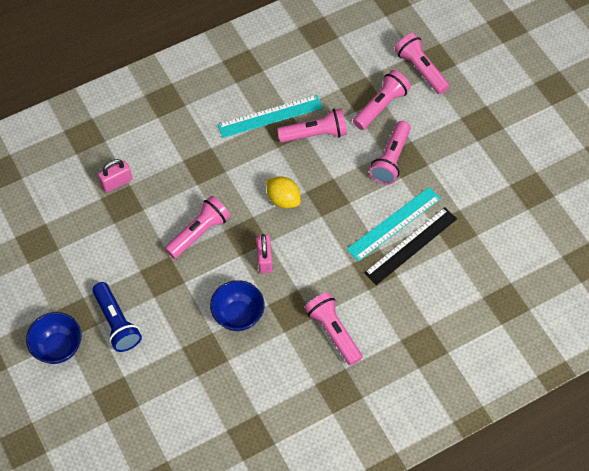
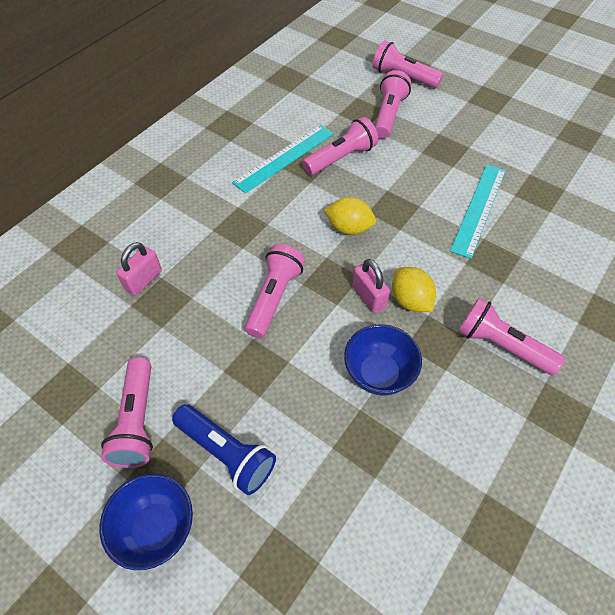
camera: 25 degrees left, 5 degrees down
black ruler [364,207,457,285] -> none
pink flashlight [369,121,411,185] -> pink flashlight moved to [101,357,153,468]
none -> yellow lemon [392,267,436,312]

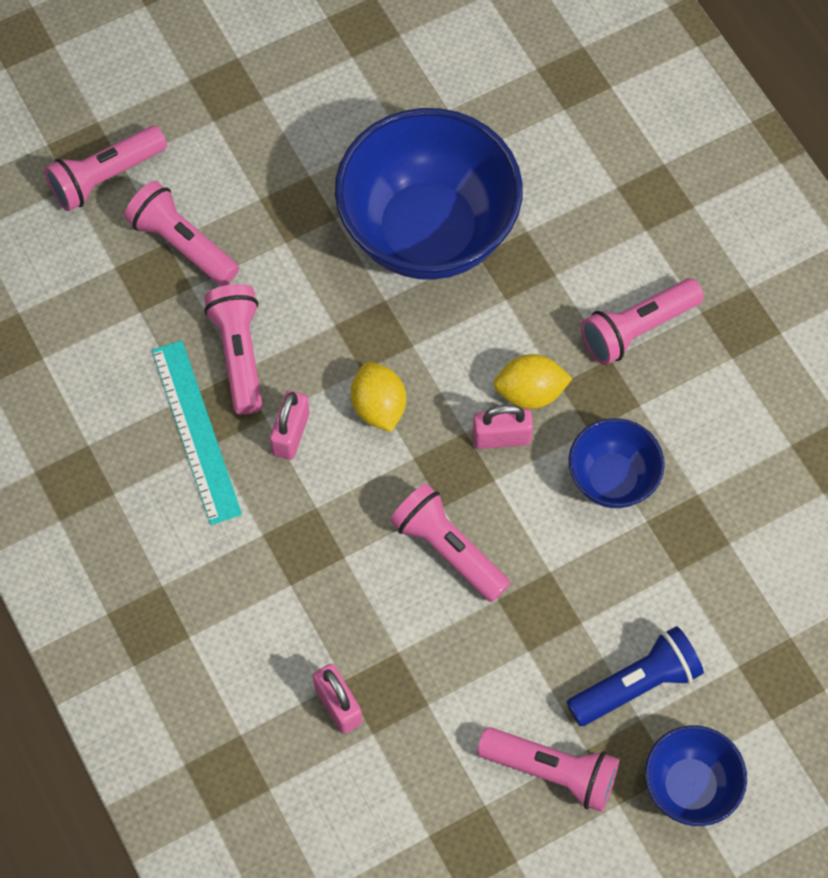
camera: 65 degrees left, 10 degrees up
yellow lemon [324,197,376,235] -> yellow lemon turned 60 degrees counterclockwise [351,362,406,432]
turquoise ruler [450,164,506,259] -> blue bowl [335,108,523,280]
none -> pink padlock [270,391,309,460]

